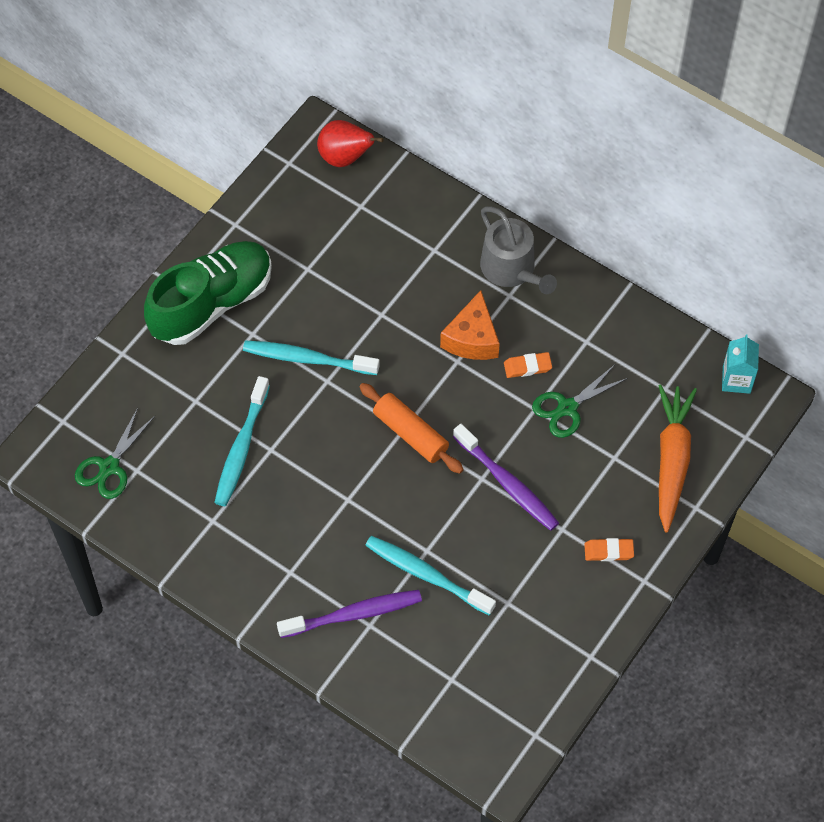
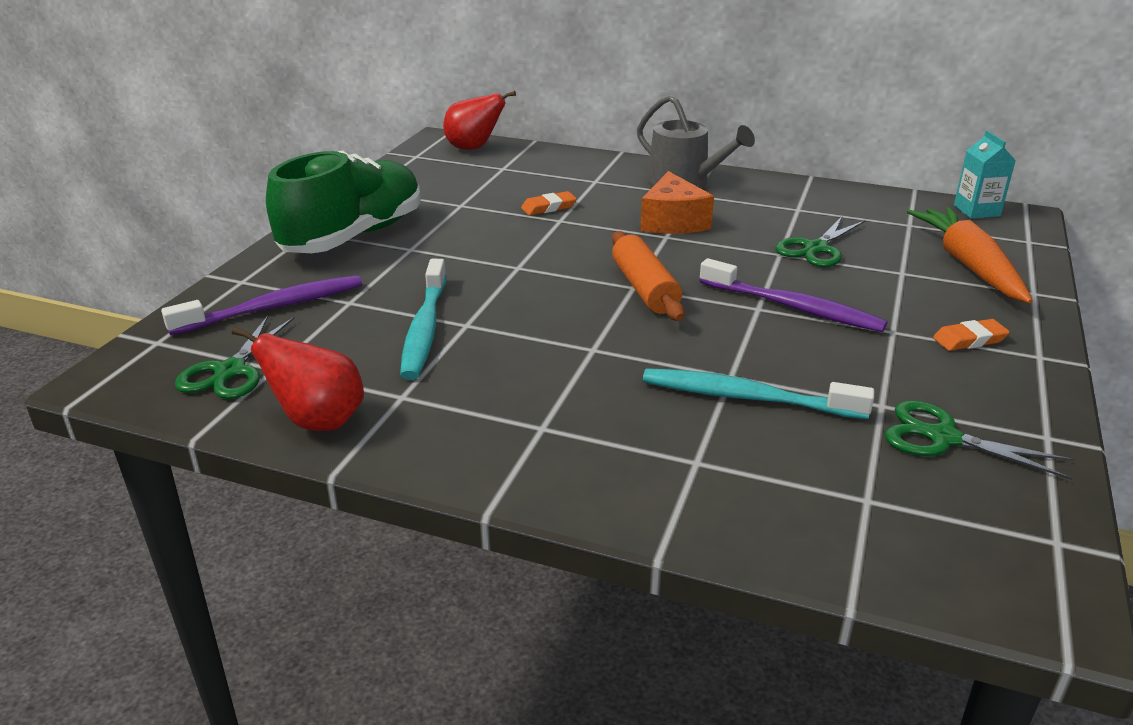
camera: 15 degrees left, 30 degrees down
turquoise toothbrush [243,341,380,375] -> none
purple toothbrush [277,590,422,638] -> purple toothbrush moved to [161,275,362,335]
orange rolling pin [359,383,464,474] -> orange rolling pin turned 45 degrees clockwise [612,231,685,321]
orange eraser [504,352,552,378] -> orange eraser moved to [521,191,577,215]
none -> red pear [232,326,364,431]
none -> green scissors [885,401,1074,480]

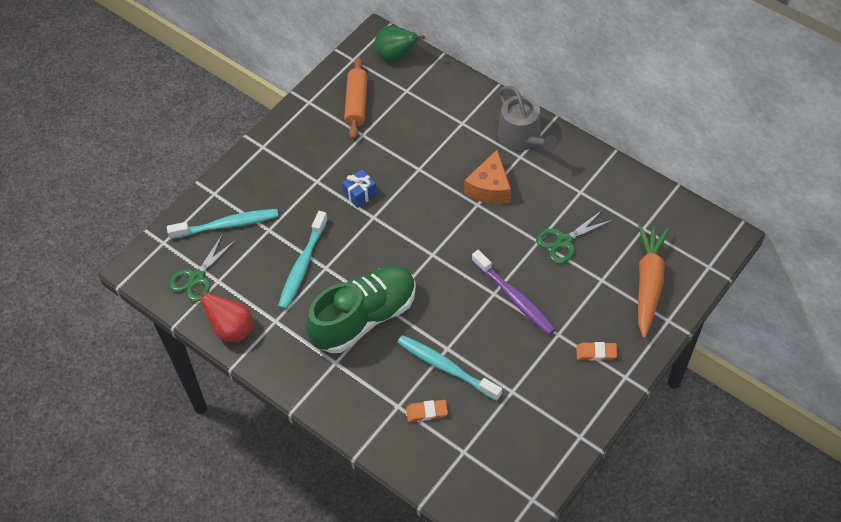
camera: 20 degrees right, 25 degrees up
purple toothbrush [161,275,362,335] -> turquoise toothbrush [167,209,279,239]
green shoe [266,150,421,253] -> green shoe moved to [306,266,416,353]
red pear [443,91,516,150] -> green pear [375,25,425,62]
orange eraser [521,191,577,215] -> orange eraser moved to [406,400,448,422]
orange rolling pin [612,231,685,321] -> orange rolling pin moved to [344,57,368,139]
green scissors [885,401,1074,480] -> none
turquoise carton [954,130,1016,219] -> none
none -> blue gift [342,170,377,208]

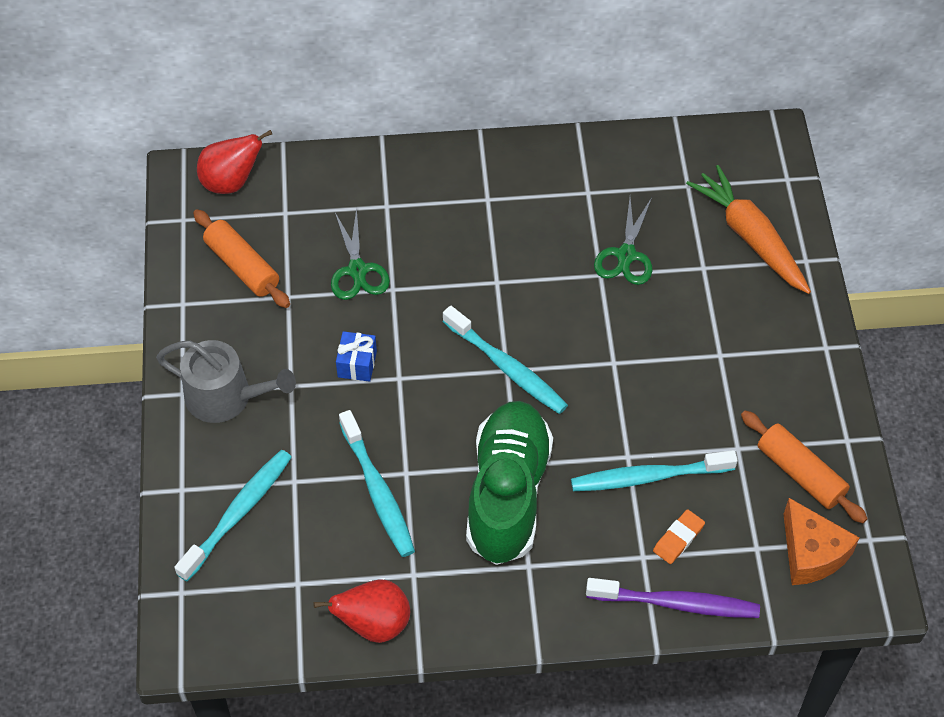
camera: 45 degrees left, 0 degrees up
green scissors [169,234,236,302] -> green scissors moved to [331,207,390,300]
green pear [375,25,425,62] -> red pear [197,130,272,194]
orange cheese [464,150,511,204] -> orange cheese moved to [783,498,860,585]
purple toothbrush [472,250,556,335] -> purple toothbrush moved to [586,578,760,618]
grey watering can [498,86,558,151] -> grey watering can moved to [156,340,296,423]
orange eraser [576,342,617,361] -> none
none -> turquoise toothbrush [443,306,568,414]
none -> orange rolling pin [741,410,868,523]

